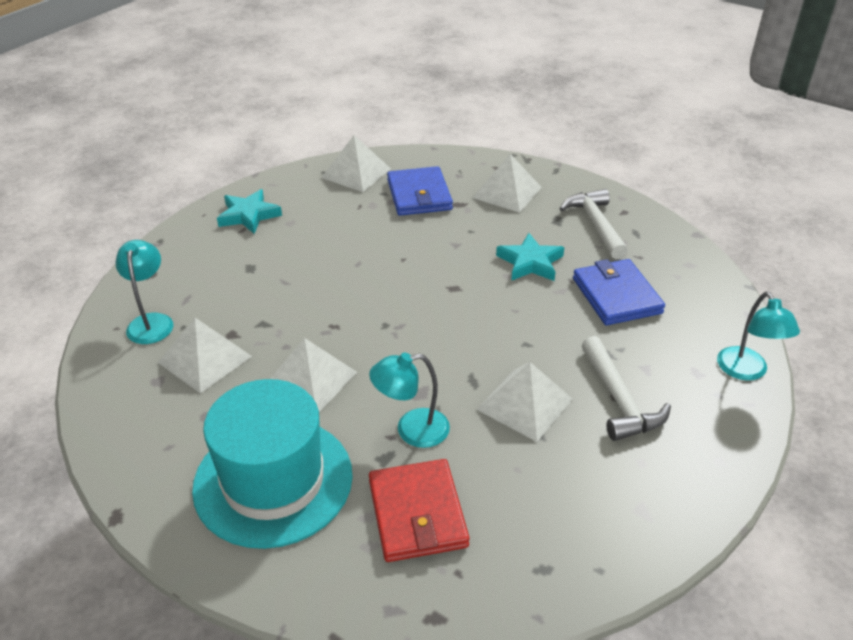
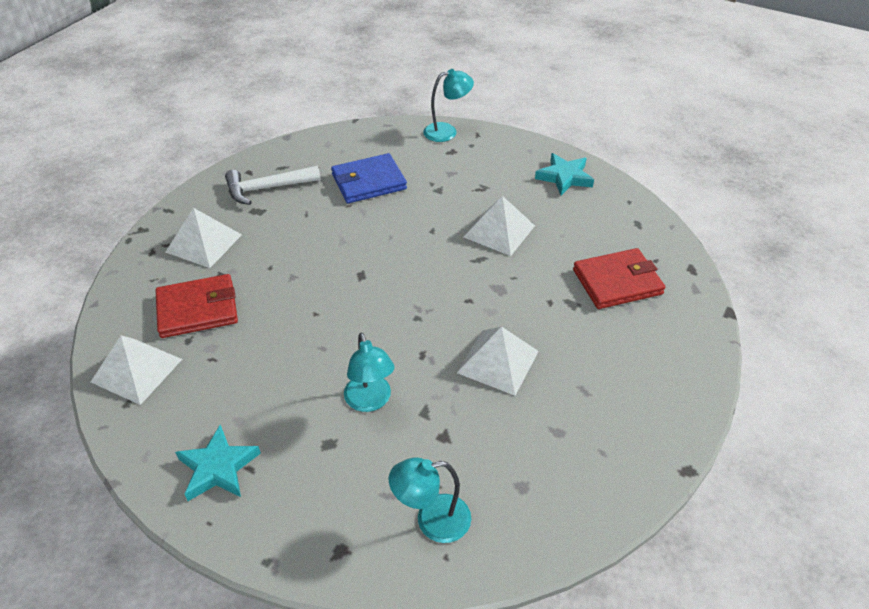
camera: 95 degrees left, 5 degrees up
white pyramid [158,318,252,393] -> none
turquoise hat [192,379,353,549] -> none
turquoise lamp [369,353,450,448] -> turquoise lamp moved to [344,333,395,412]
blue wallet [387,166,453,216] -> red wallet [156,274,238,338]
turquoise star [496,233,564,281] -> turquoise star moved to [535,153,594,196]
white hammer [582,336,671,441] -> none

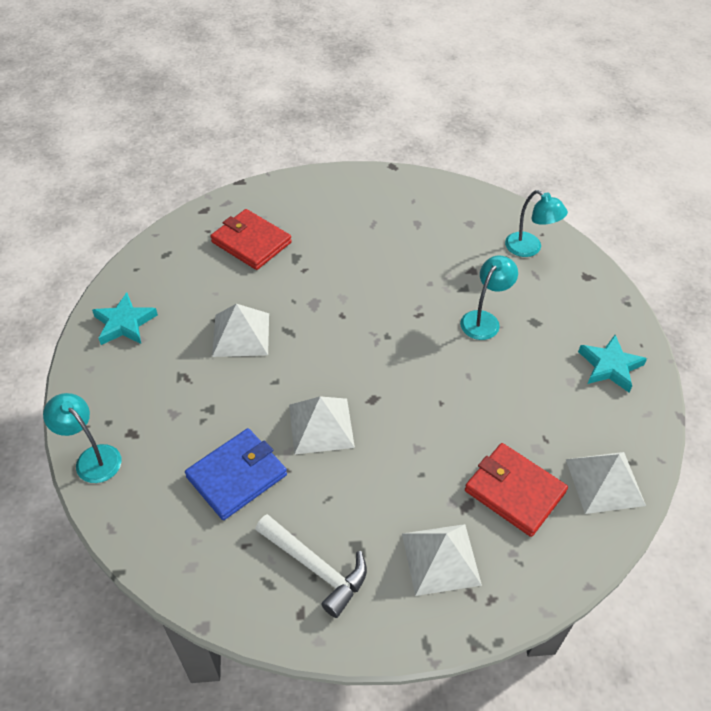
camera: 125 degrees left, 5 degrees up
blue wallet [331,153,407,203] -> blue wallet turned 75 degrees counterclockwise [185,428,287,520]
white pyramid [457,327,539,396] -> white pyramid moved to [289,396,355,455]

